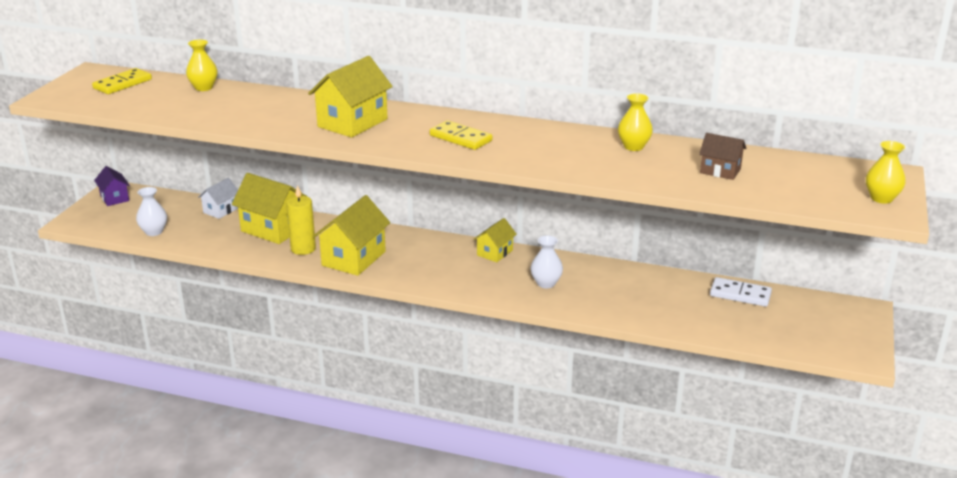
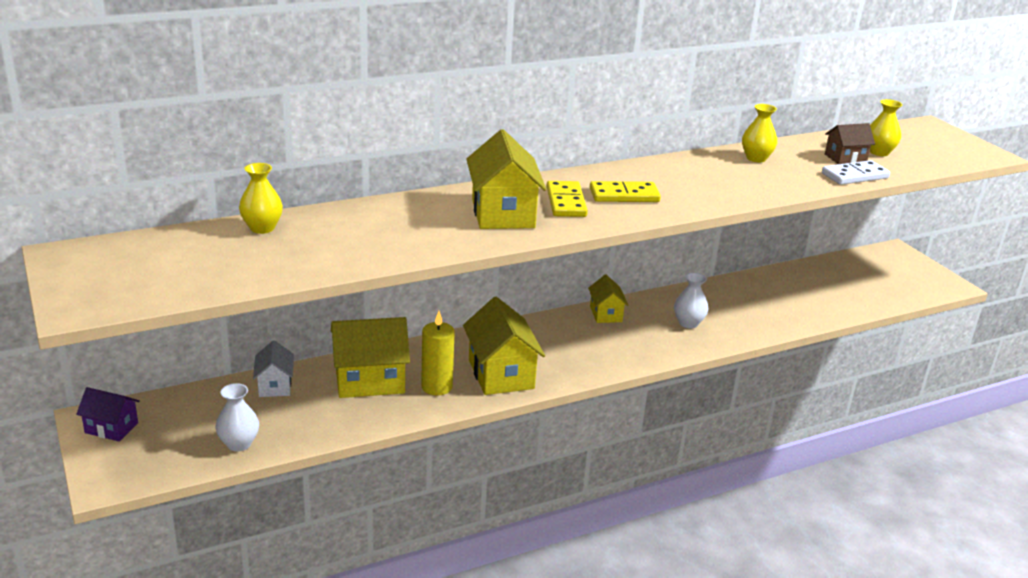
camera: 45 degrees left, 0 degrees up
yellow domino [92,68,152,94] -> yellow domino moved to [546,181,588,217]
white domino [710,277,772,307] -> white domino moved to [822,160,890,185]
yellow vase [866,141,906,204] -> yellow vase moved to [870,99,902,156]

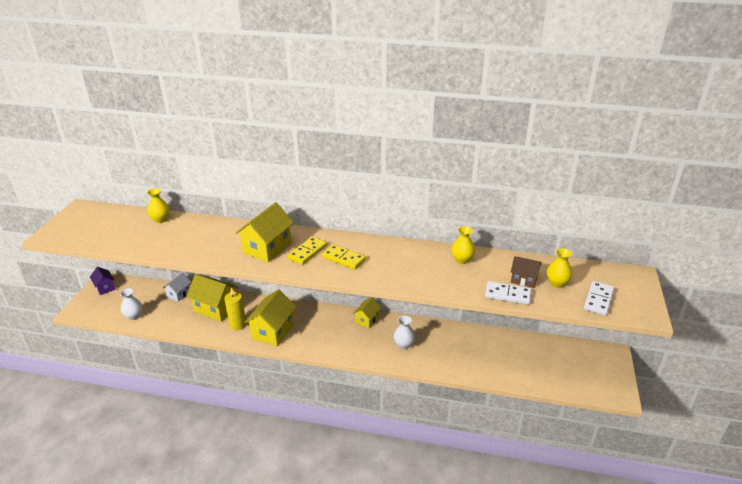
camera: 40 degrees right, 5 degrees up
none -> white domino [584,281,614,316]

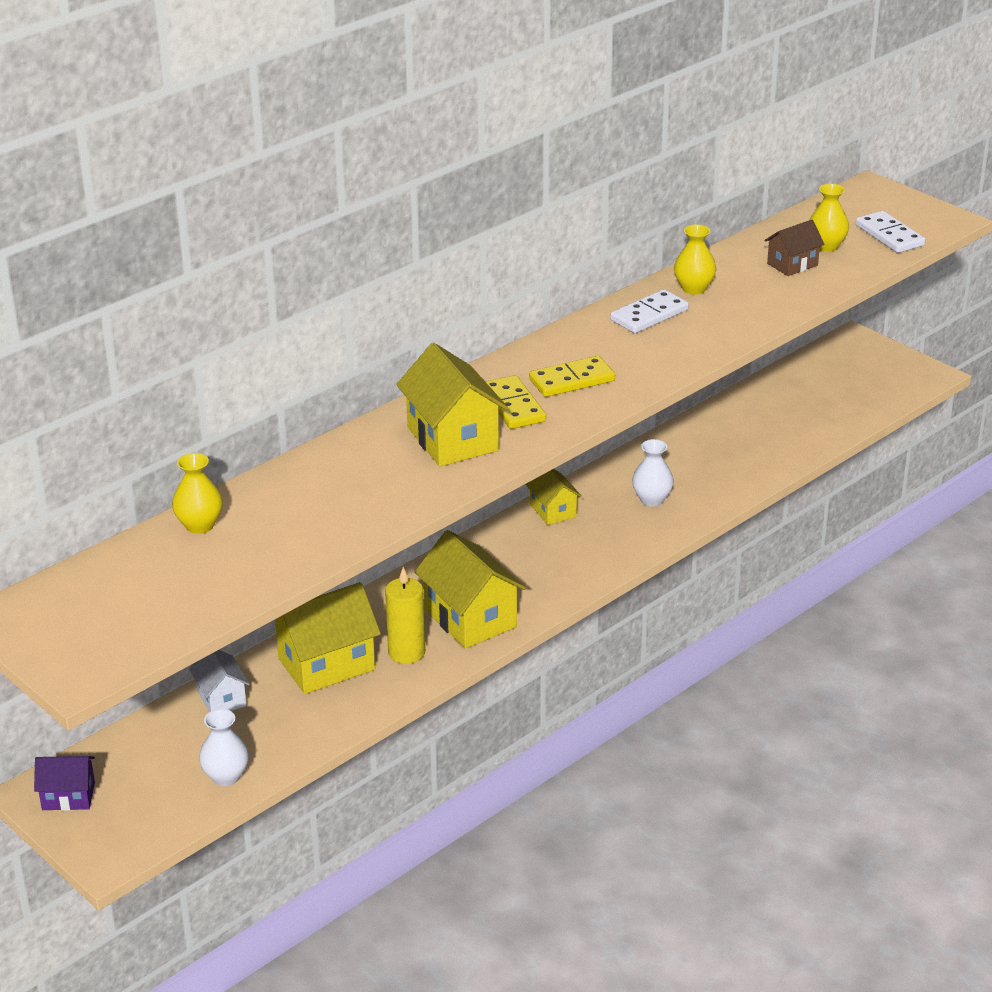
camera: 55 degrees left, 0 degrees up
white domino [485,281,531,305] -> white domino moved to [610,289,689,333]

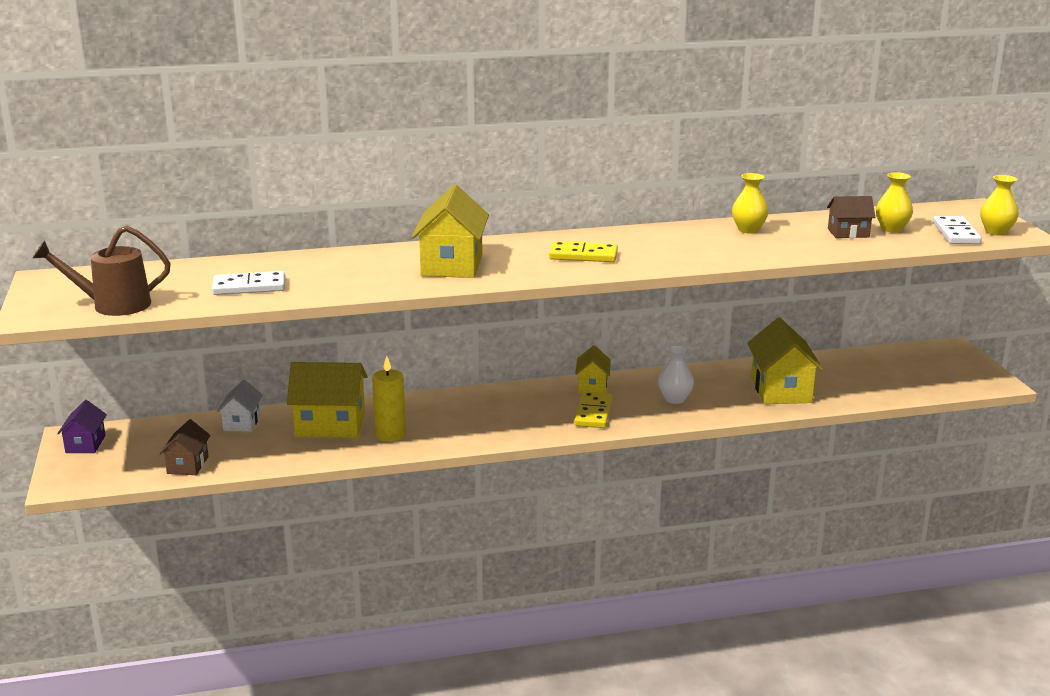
camera: 30 degrees right, 10 degrees down
purple house [34,756,95,811] -> purple house turned 60 degrees clockwise [57,400,107,453]
yellow vase [172,453,223,534] -> yellow vase moved to [980,175,1019,236]
white vase [199,709,249,786] -> brown house [159,419,211,475]
yellow house [414,530,526,649] -> yellow house moved to [747,317,823,404]
yellow domino [485,375,546,429] -> yellow domino moved to [575,391,612,428]
white domino [610,289,689,333] -> white domino moved to [212,271,285,295]
none -> brown watering can [33,226,171,316]

